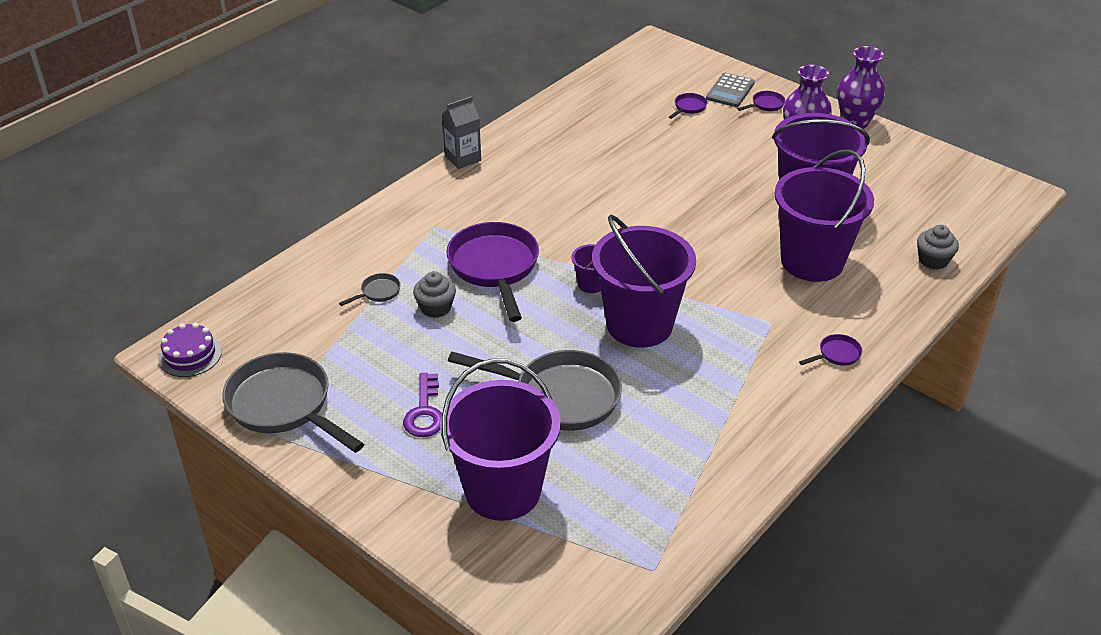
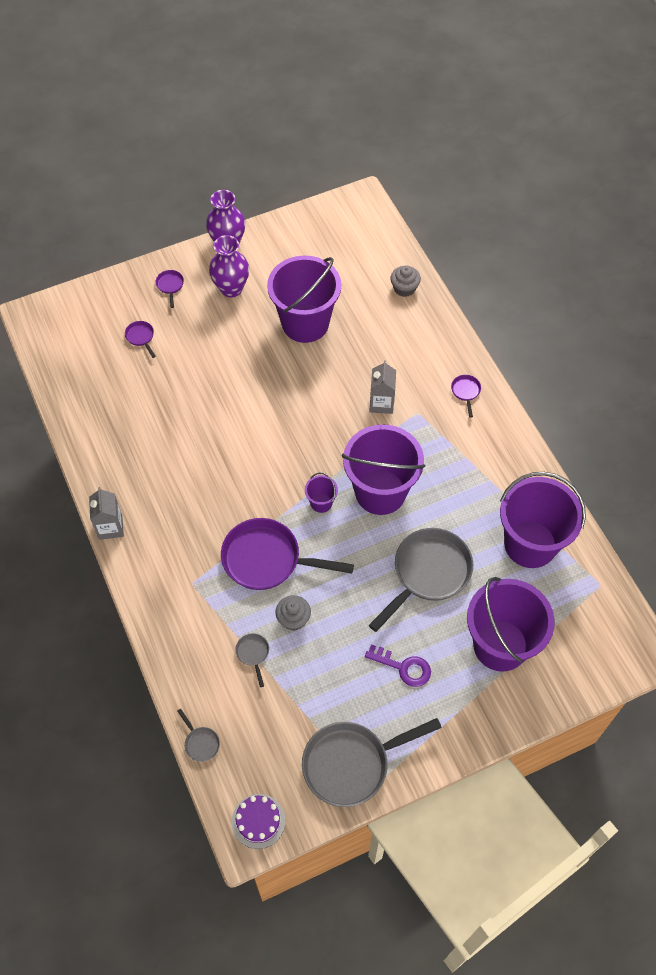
camera: 65 degrees left, 20 degrees up
grey calculator [706,73,755,107] -> none
purple bucket [774,150,874,282] -> purple bucket moved to [500,472,586,568]
none -> grey pan [177,709,220,762]
none -> grey carton [369,360,396,414]

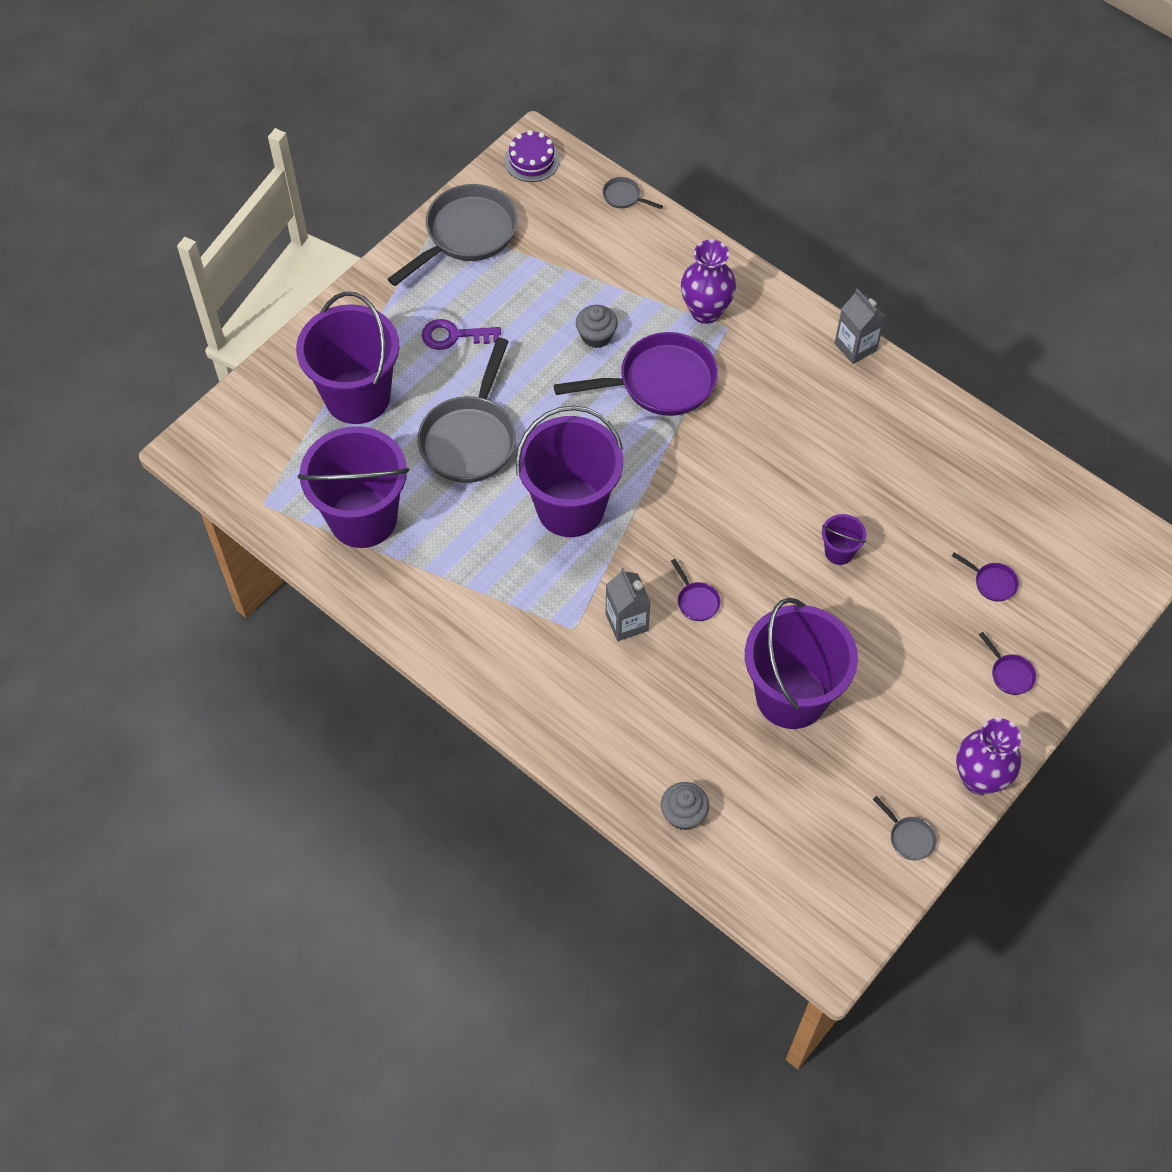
camera: 155 degrees right, 0 degrees up
purple vase [209,235,249,298] -> purple vase moved to [681,240,736,324]
grey pan [235,633,269,687] -> grey pan moved to [873,796,937,861]
purple bucket [305,473,338,513] -> purple bucket moved to [822,514,866,565]
purple pan [451,375,481,418] -> purple pan moved to [671,559,721,621]

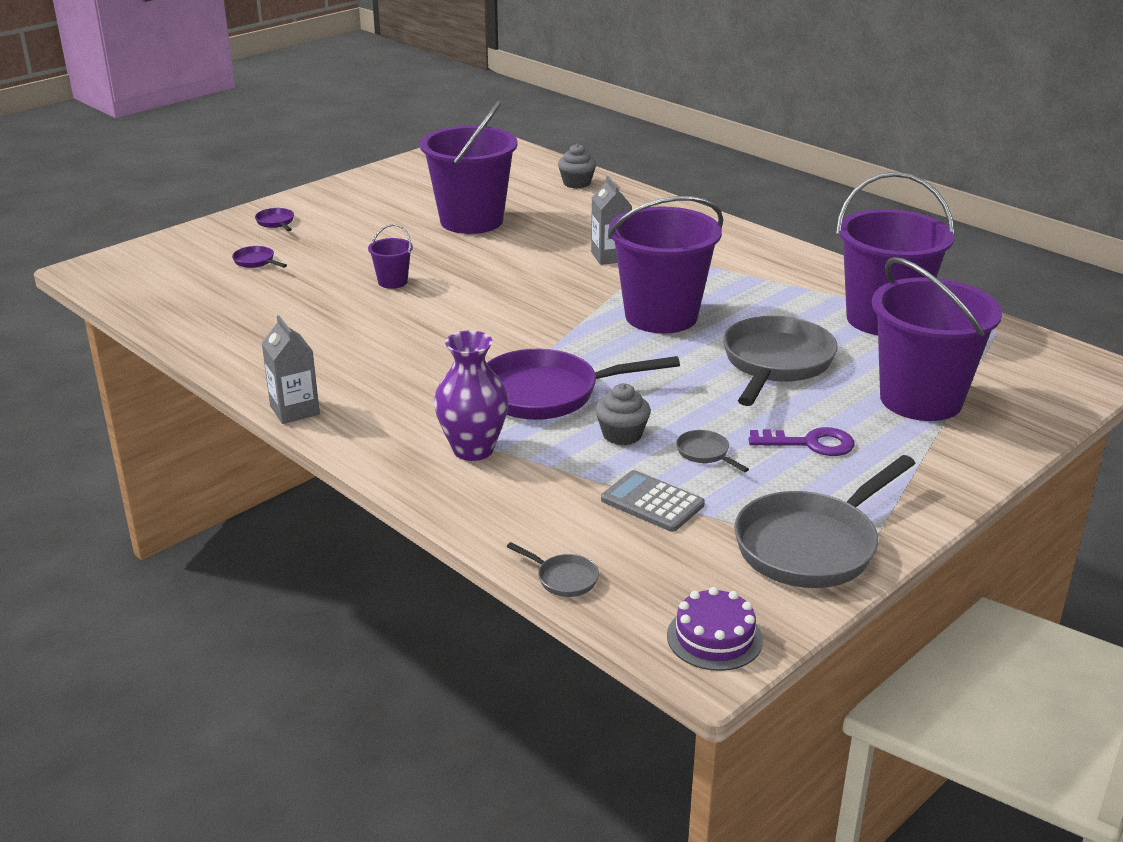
camera: 175 degrees left, 30 degrees down
purple pan [671,559,721,621] -> none
grey pan [873,796,937,861] -> grey pan moved to [676,430,749,472]
purple vase [956,718,1021,795] -> none
none -> grey calculator [601,470,705,532]

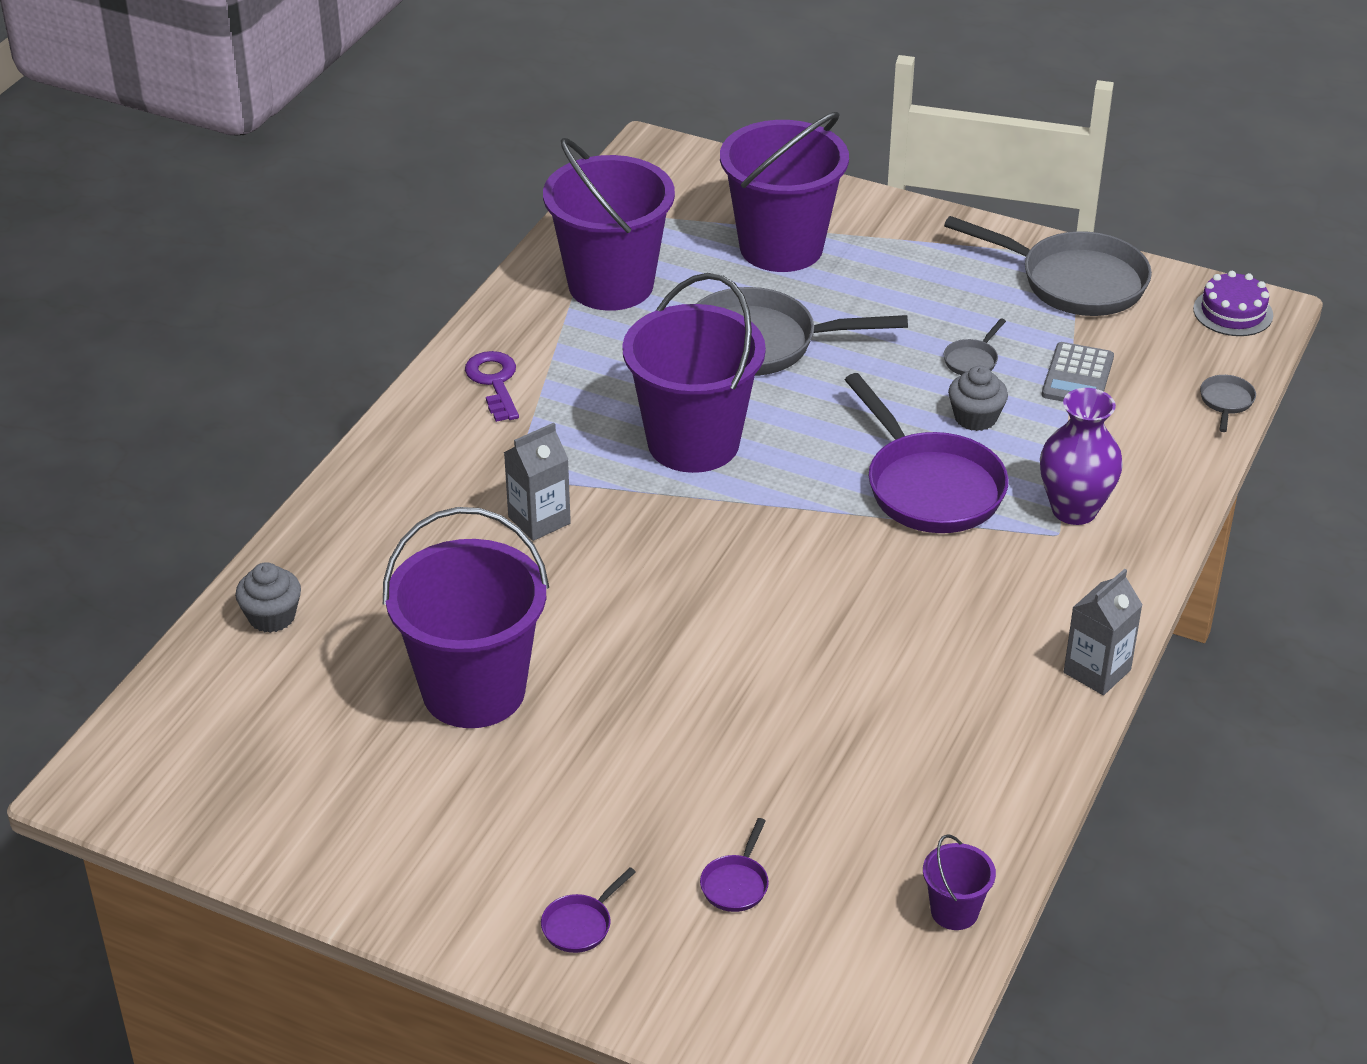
camera: 110 degrees left, 10 degrees up
purple bucket [368,224,413,289] -> purple bucket moved to [923,834,996,930]
purple key [748,427,854,456] -> purple key moved to [465,351,519,422]

